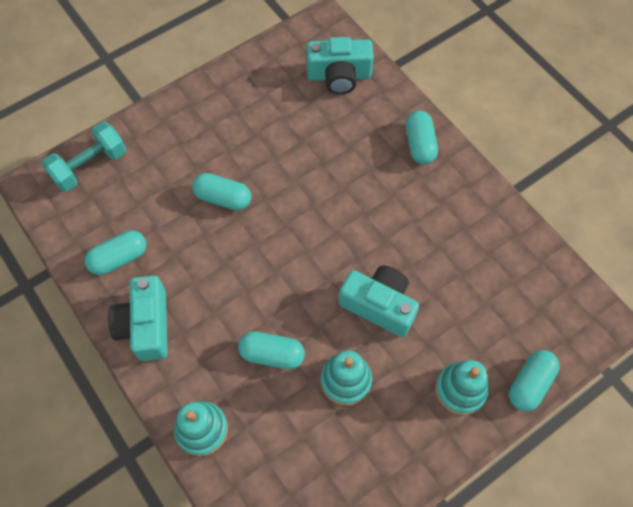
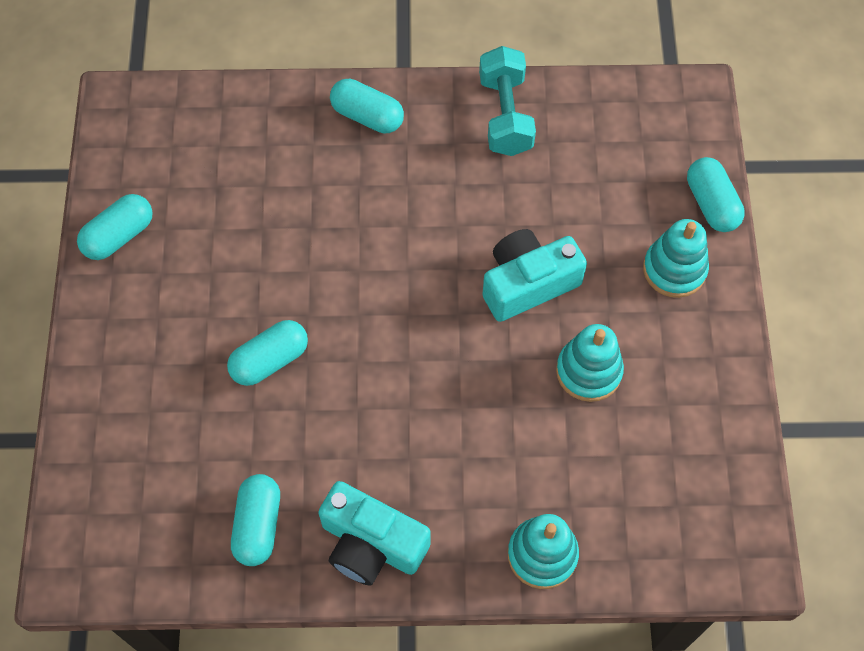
camera: 55 degrees left, 0 degrees up
turquoise dumbbell [41,122,126,192] -> turquoise dumbbell moved to [479,46,536,156]
turquoise capsule [238,331,305,369] -> turquoise capsule moved to [77,194,153,260]
turquoise camera [307,37,374,95] -> none

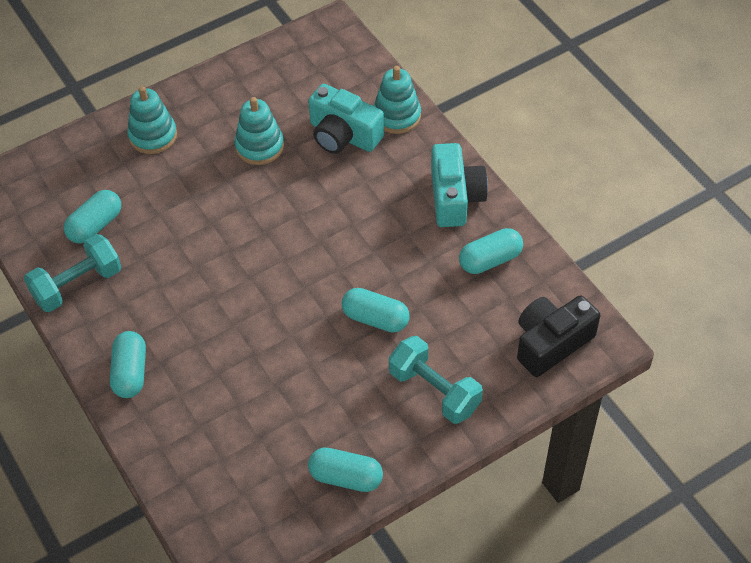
camera: 120 degrees left, 10 degrees down
turquoise camera [483,229,587,322] -> turquoise camera moved to [308,84,384,154]
turquoise capsule [687,157,745,232] -> turquoise capsule moved to [64,190,121,243]
none -> turquoise dumbbell [389,336,483,424]
none -> black camera [517,295,600,377]

